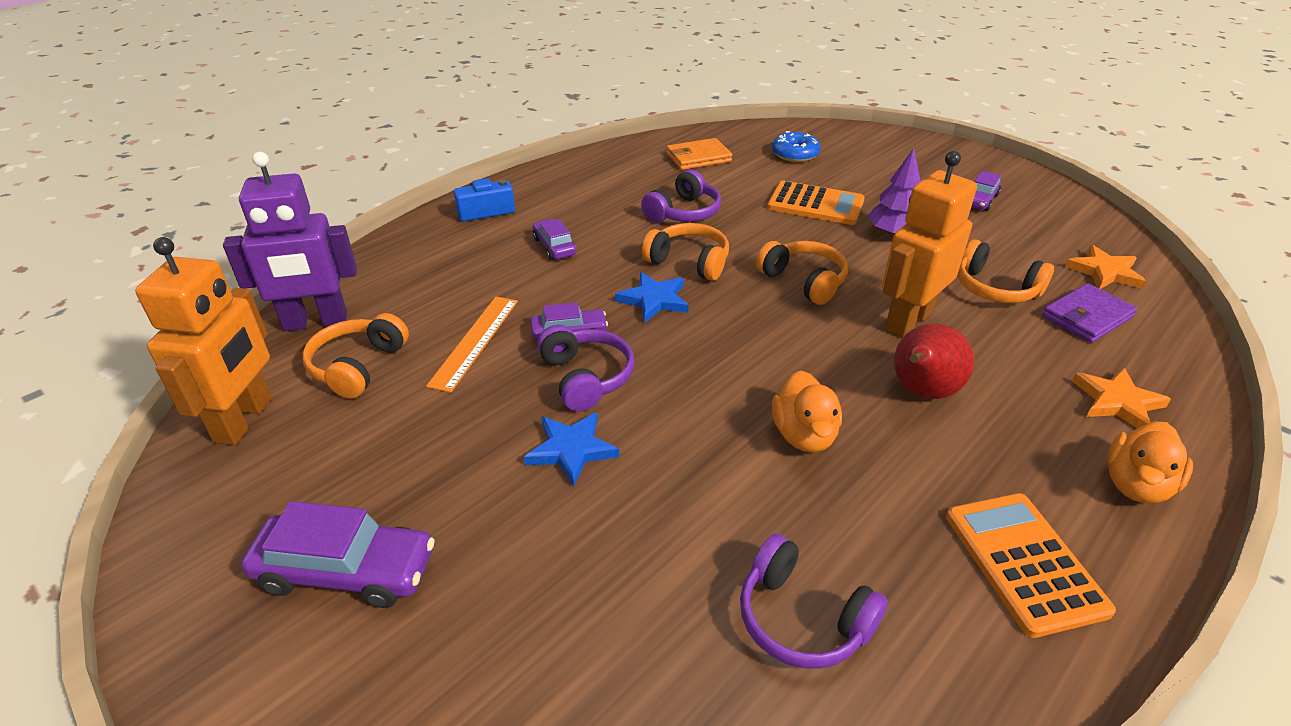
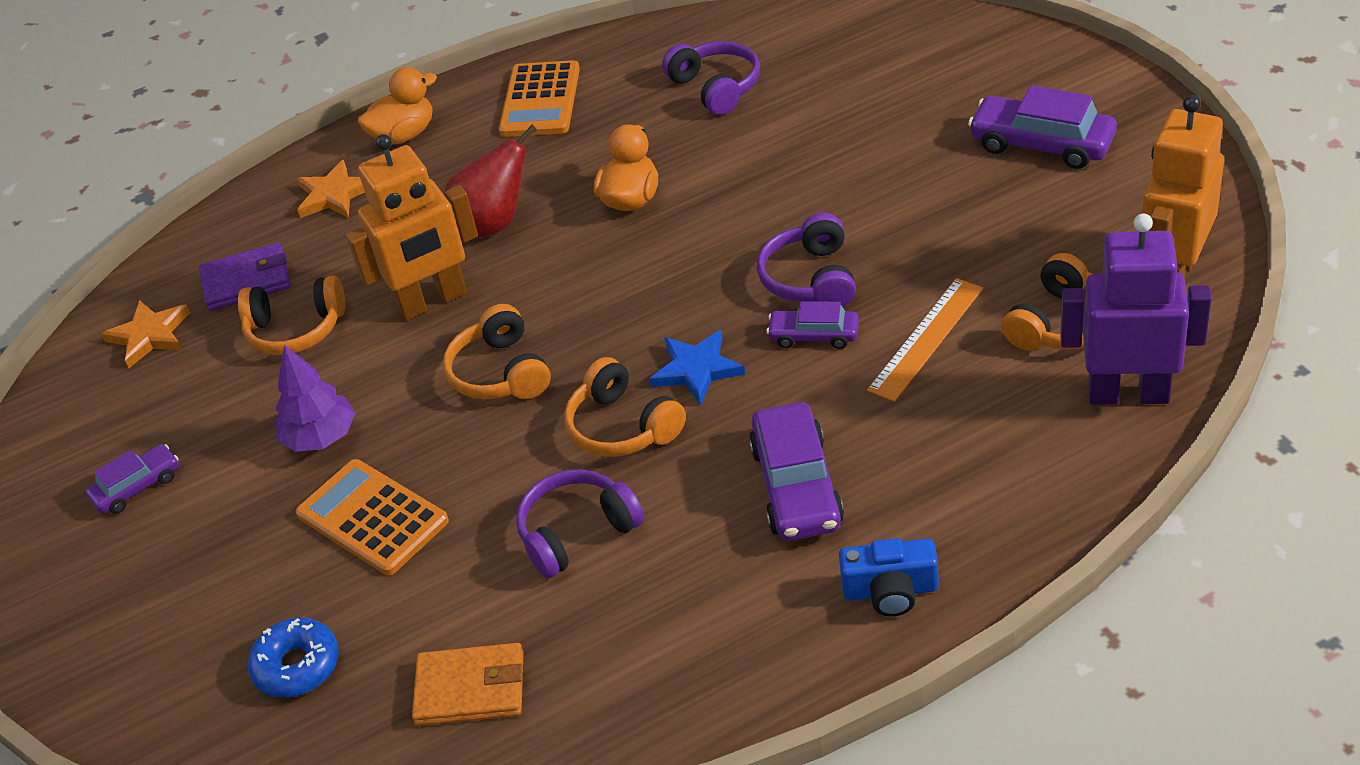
camera: 155 degrees left, 5 degrees up
blue star [524,412,619,487] -> none
purple car [533,219,576,260] -> purple car [749,402,844,541], size x1.70
orange headphones [958,239,1054,303] -> orange headphones turned 120 degrees clockwise [238,275,345,355]

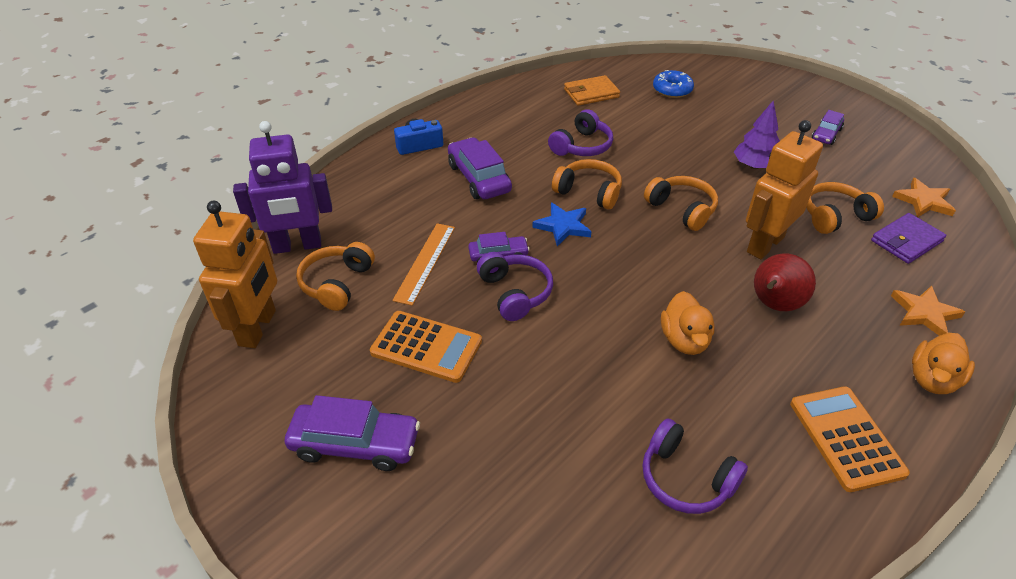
camera: 155 degrees right, 0 degrees up
orange calculator [296,459,449,575] -> orange calculator moved to [370,311,482,383]

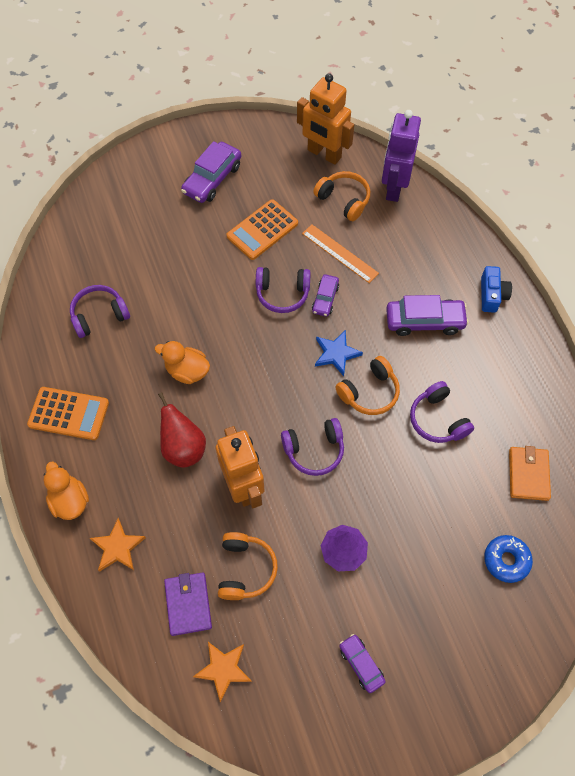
camera: 115 degrees right, 20 degrees up
orange headphones [644,176,718,231] -> purple headphones [281,418,344,476]

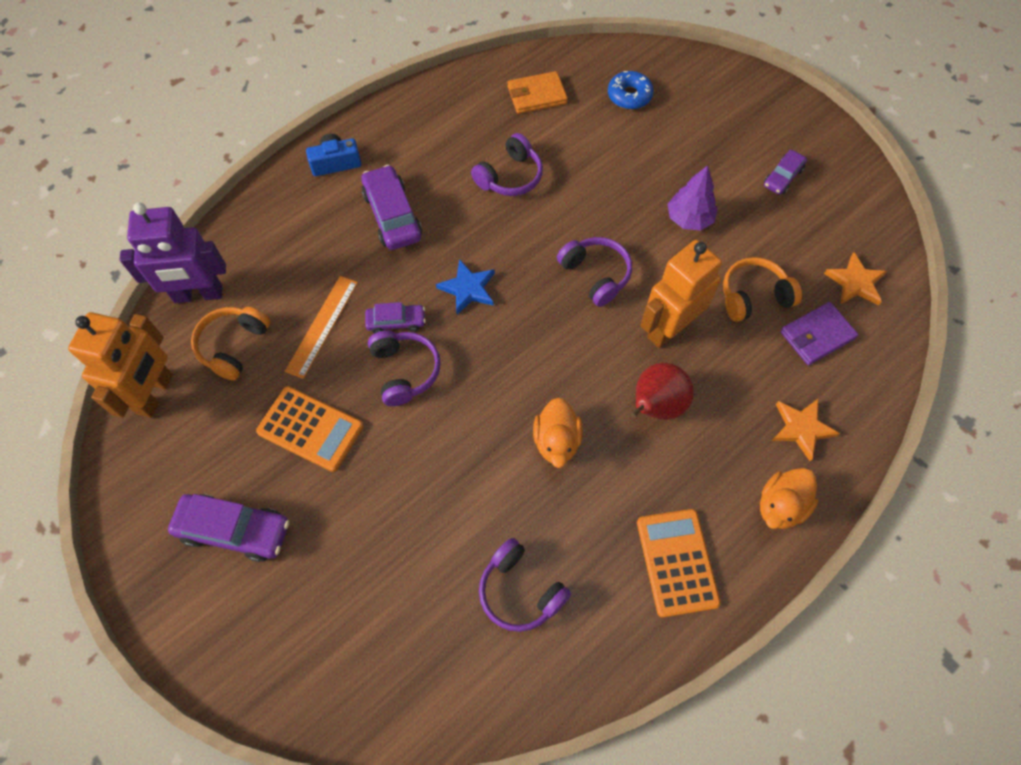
camera: 110 degrees left, 0 degrees up
orange headphones [335,356,400,415] -> none

